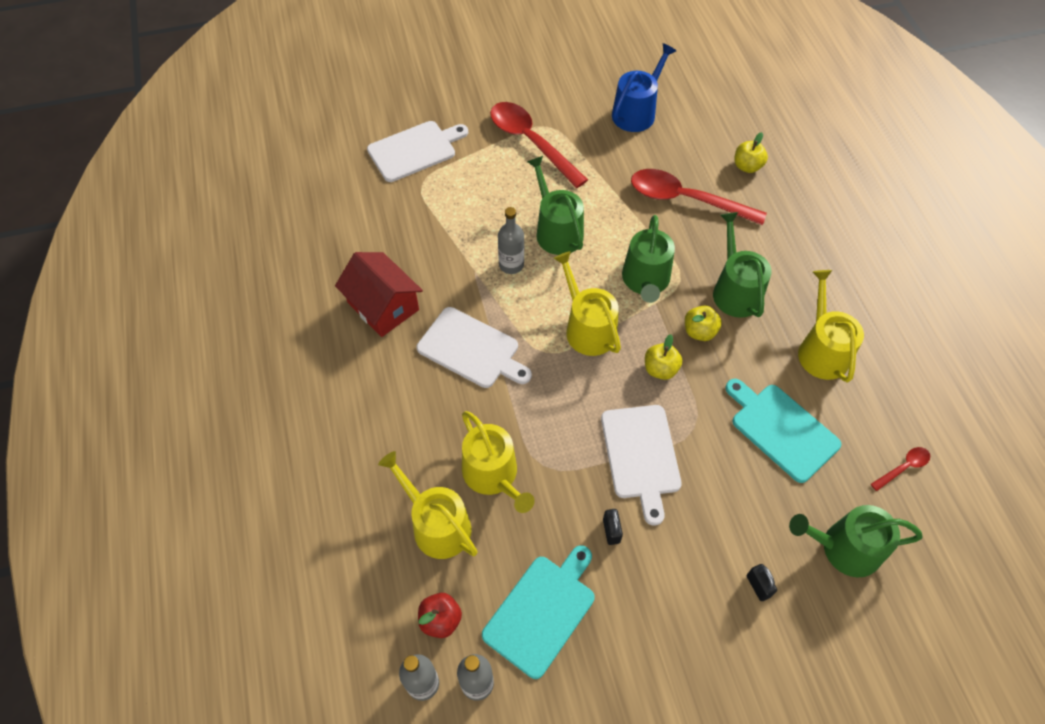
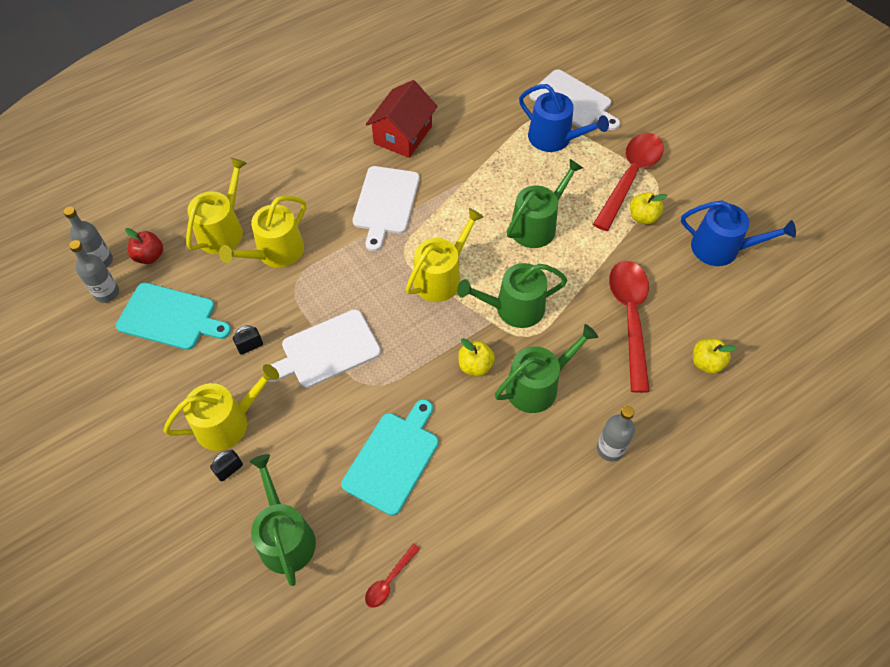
camera: 70 degrees right, 0 degrees up
grey bottle [498,207,524,274] -> grey bottle moved to [597,406,635,462]
yellow apple [645,334,682,380] -> yellow apple moved to [630,192,667,224]
yellow watering can [798,270,864,382] -> yellow watering can moved to [164,364,279,451]
red spoon [871,447,930,491] -> red spoon turned 90 degrees clockwise [365,543,420,608]
none -> blue watering can [519,84,609,152]

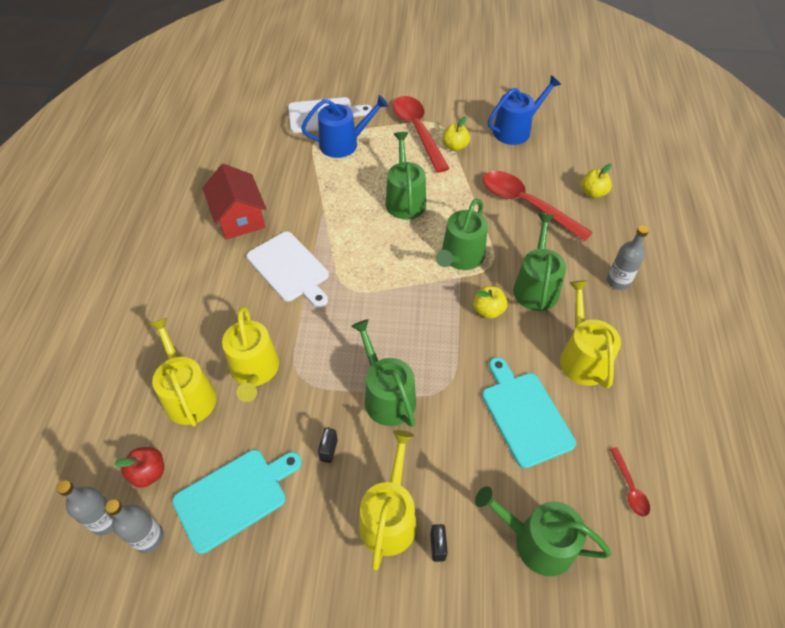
camera: 50 degrees left, 5 degrees down
white cutting board [268,309,381,388] -> green watering can [351,319,416,427]
yellow watering can [406,208,484,302] -> yellow watering can moved to [560,280,621,388]

